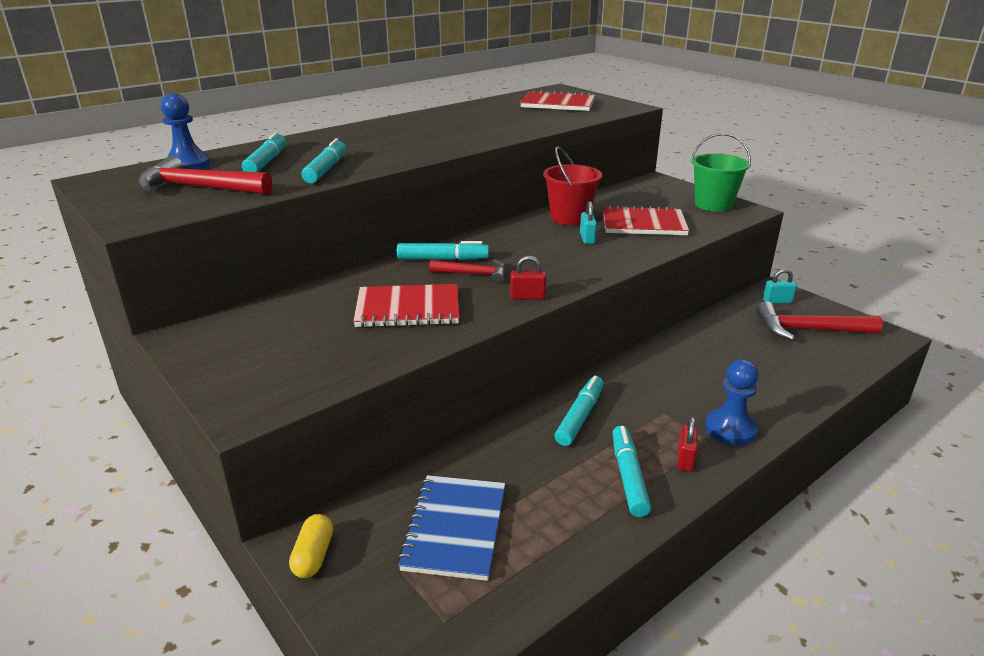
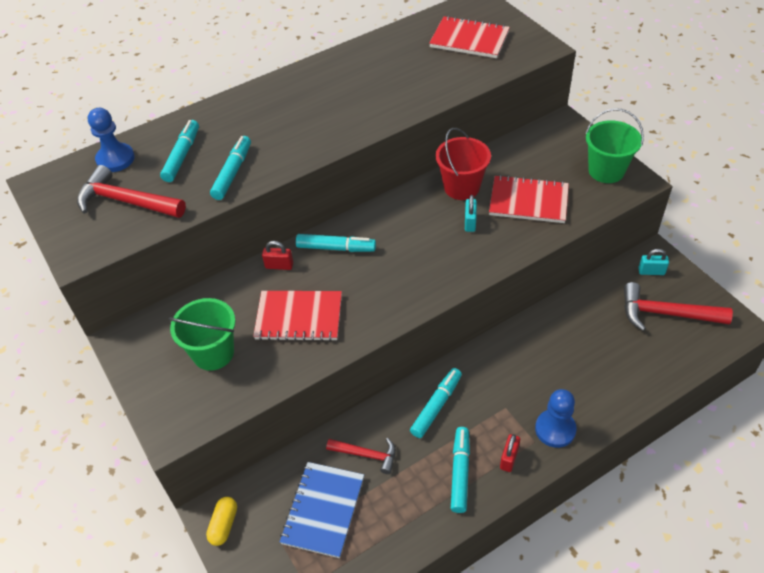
camera: 10 degrees right, 20 degrees up
red hammer [429,259,506,284] -> red hammer moved to [326,438,396,474]
red padlock [510,256,546,300] -> red padlock moved to [262,241,293,270]
none -> green bucket [169,298,236,371]

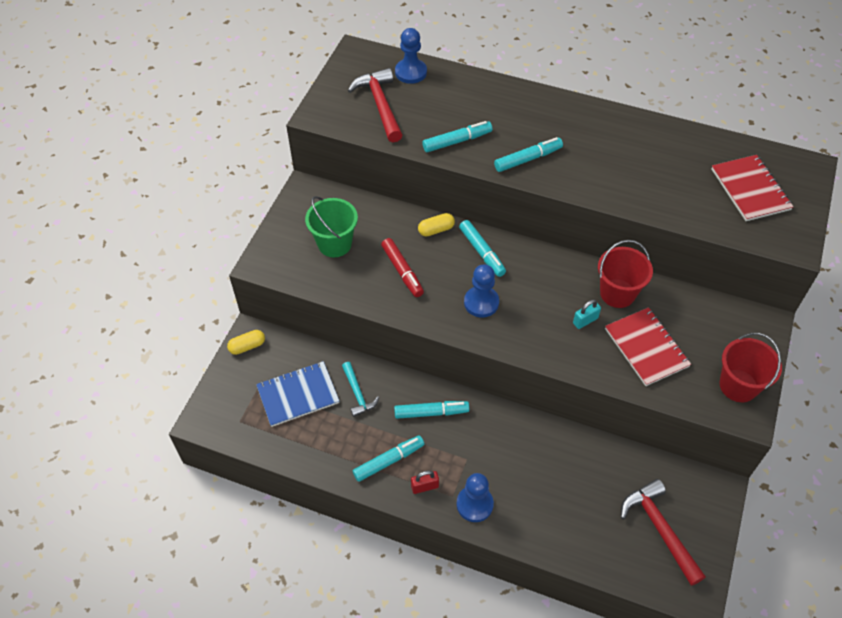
camera: 50 degrees right, 5 degrees up
turquoise marker [160,120,199,182] -> turquoise marker moved to [494,137,563,172]
red notebook [253,291,342,342] -> red marker [381,238,424,297]
red padlock [262,241,293,270] -> yellow capsule [418,213,455,237]
red hammer [326,438,396,474] -> turquoise hammer [342,362,379,417]
green bucket [585,108,644,183] -> red bucket [720,333,782,402]
turquoise padlock [638,249,669,275] -> none
none -> blue pawn [464,264,499,318]

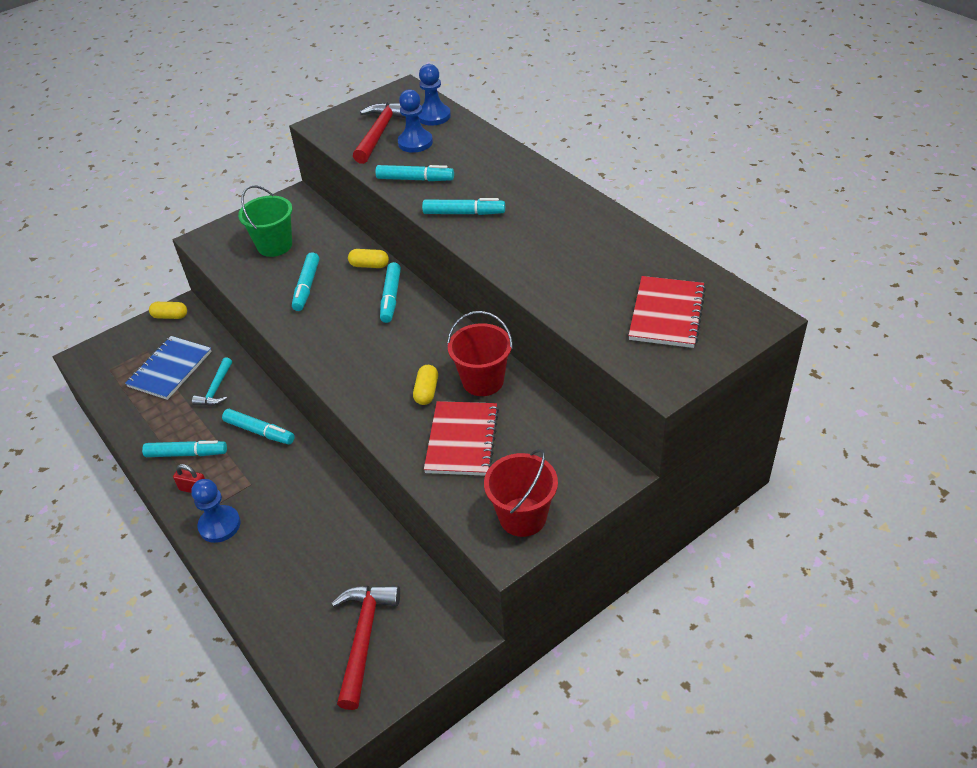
camera: 35 degrees right, 10 degrees down
blue notebook [256,361,339,427] -> blue notebook turned 75 degrees counterclockwise [125,336,212,400]
red marker [381,238,424,297] -> turquoise marker [292,252,319,311]
blue pawn [464,264,499,318] -> blue pawn moved to [398,89,433,153]
turquoise padlock [573,300,601,329] -> yellow capsule [413,365,438,405]

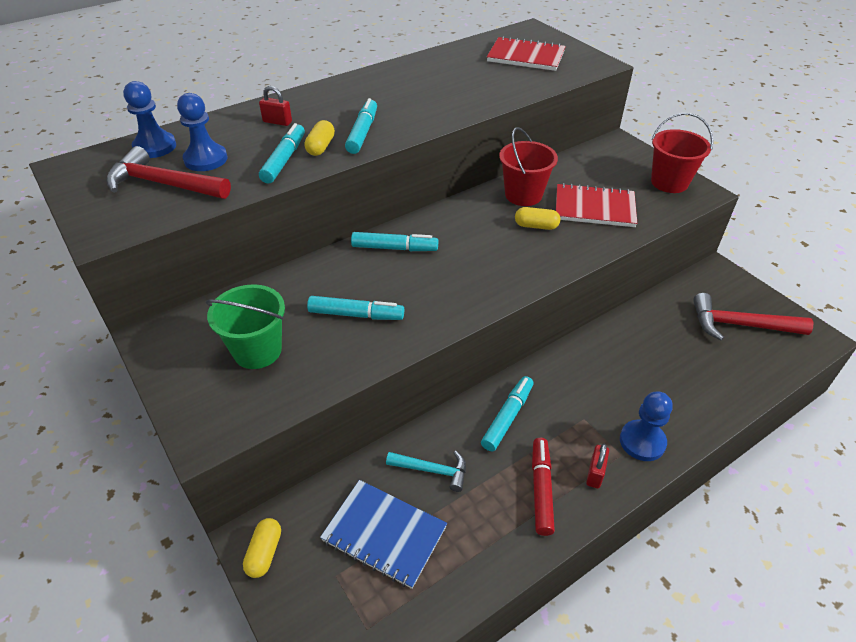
camera: 90 degrees left, 0 degrees up
turquoise marker [142,440,227,457] -> red marker [532,438,555,536]
yellow capsule [348,249,389,268] -> yellow capsule moved to [304,120,335,156]
none -> red padlock [259,86,292,126]

